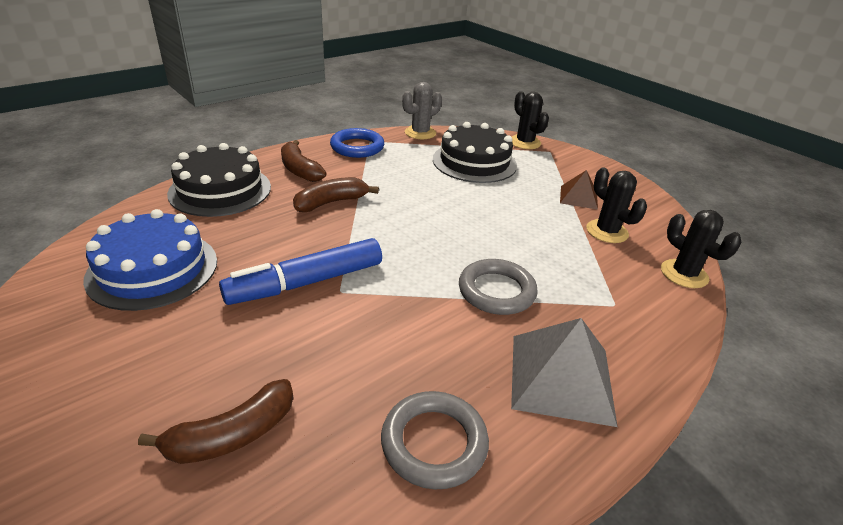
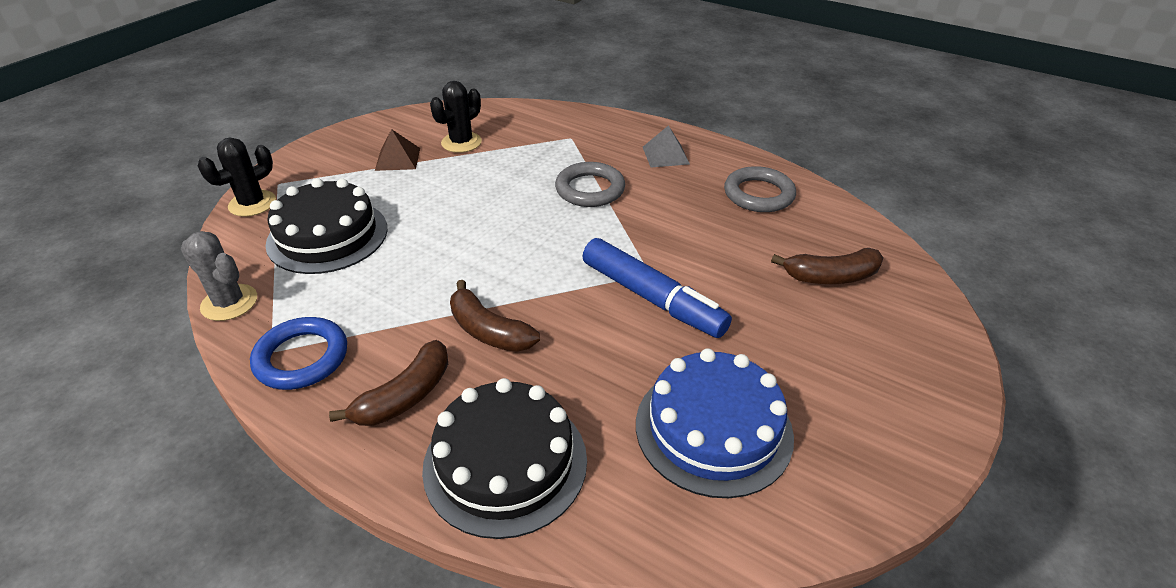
camera: 105 degrees left, 5 degrees up
brown banana [138,379,293,464] -> brown banana turned 135 degrees clockwise [771,248,884,284]
grey pyramid [511,318,618,427] -> grey pyramid [643,125,690,168], size x0.58
black cactus [661,210,742,288] -> none

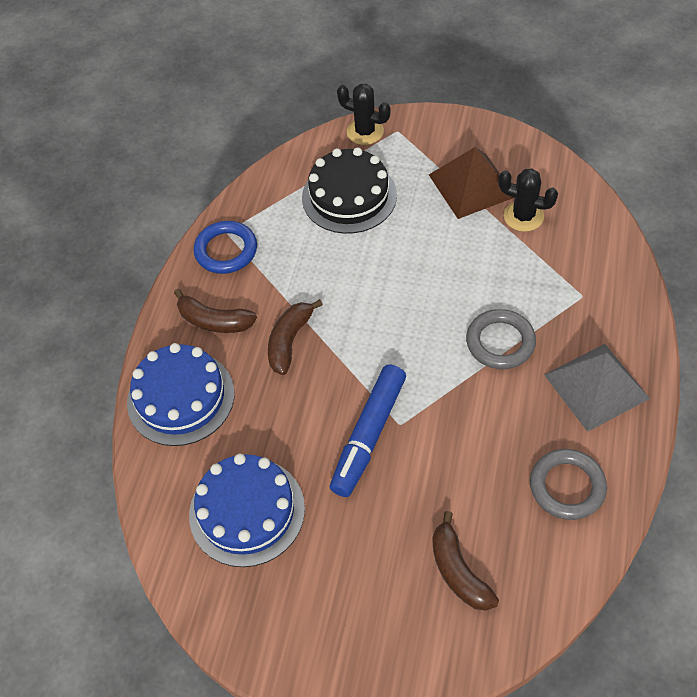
camera: 75 degrees right, 15 degrees up
grey cactus [181,231,257,321] -> none
brown pyramid [375,129,420,171] -> brown pyramid [429,147,515,219], size x1.73
black cake [422,378,587,539] -> blue cake [127,343,234,446]
grey pyramid [643,125,690,168] -> grey pyramid [544,344,650,432], size x1.73

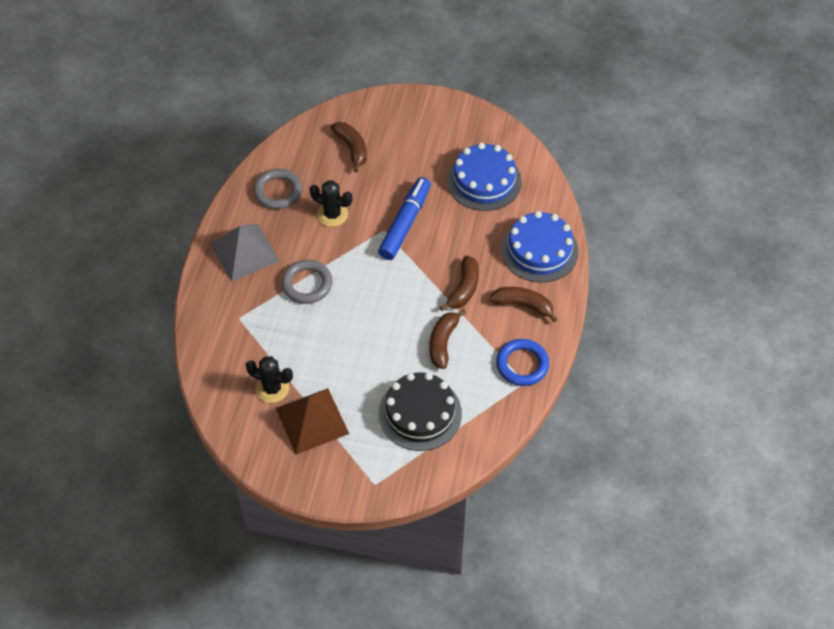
camera: 175 degrees right, 0 degrees up
black cactus [337,84,391,145] -> black cactus moved to [309,180,352,227]
none -> brown banana [429,309,466,369]

